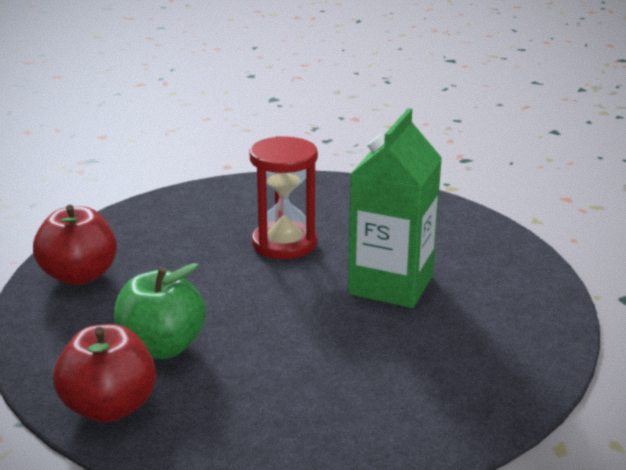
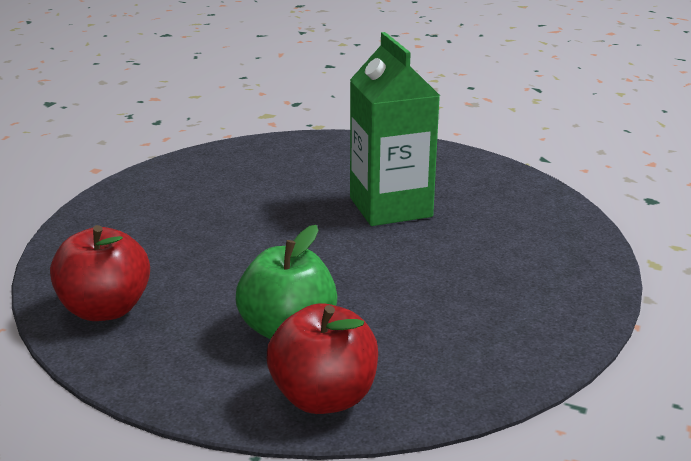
camera: 40 degrees left, 0 degrees up
red hourglass [249,136,318,259] -> none

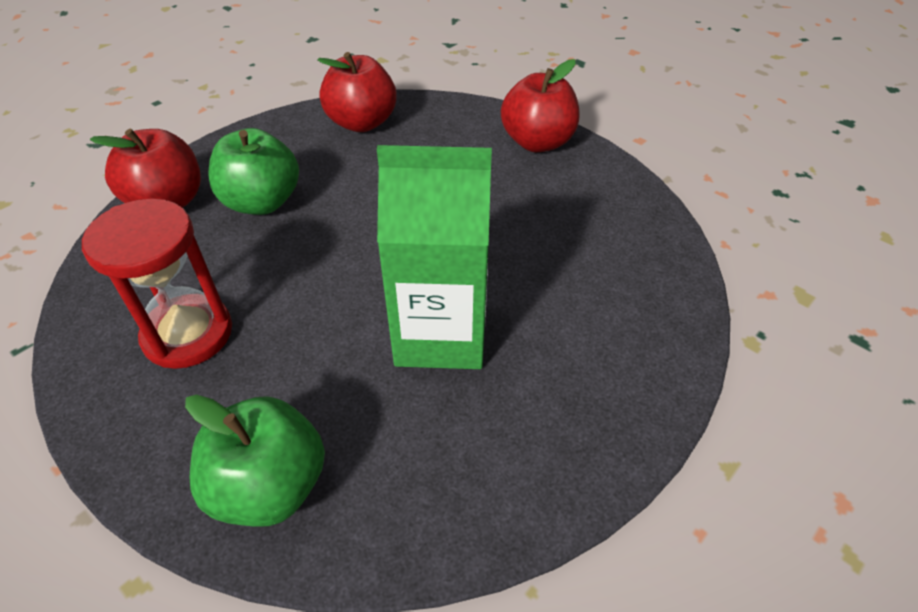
camera: 110 degrees right, 20 degrees up
none -> red hourglass [82,199,232,369]
none -> green apple [185,394,325,527]
none -> red apple [501,59,580,152]

